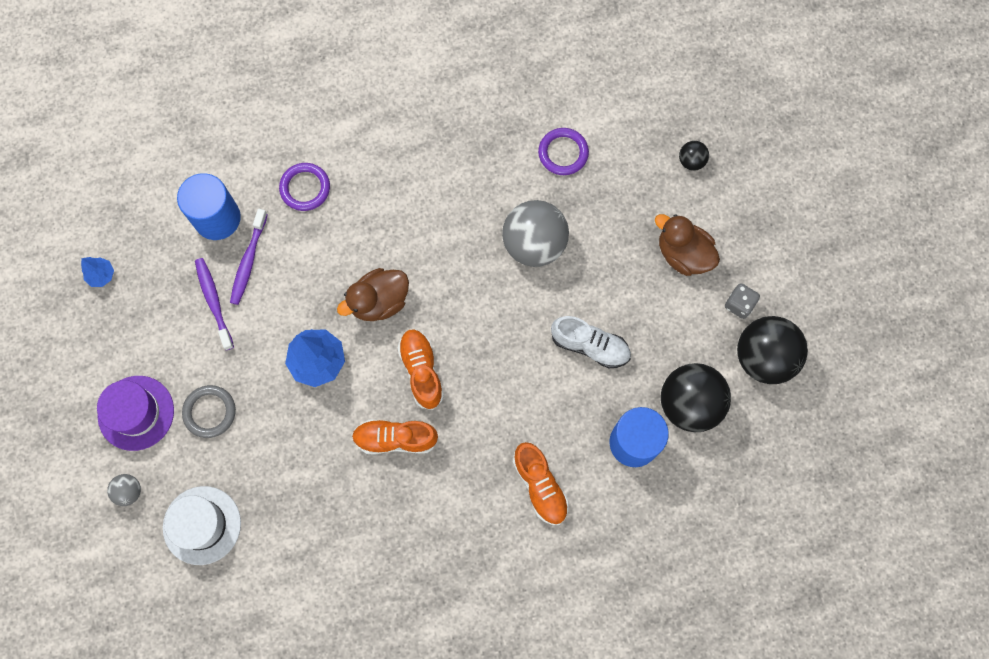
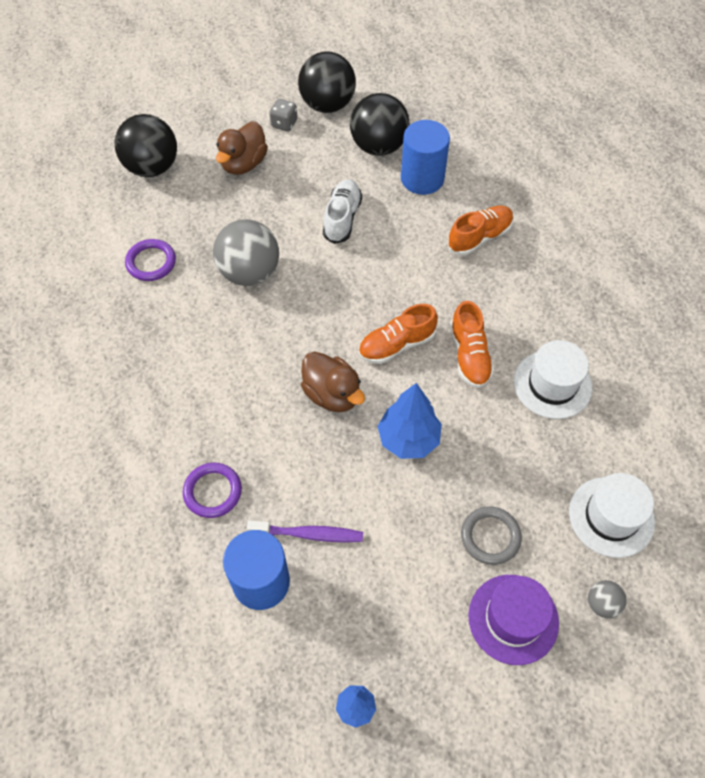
camera: 100 degrees left, 15 degrees down
purple toothbrush [195,258,234,350] -> none
black ball [679,141,709,171] -> black ball [115,114,177,177], size x2.17
none -> white hat [514,340,592,419]

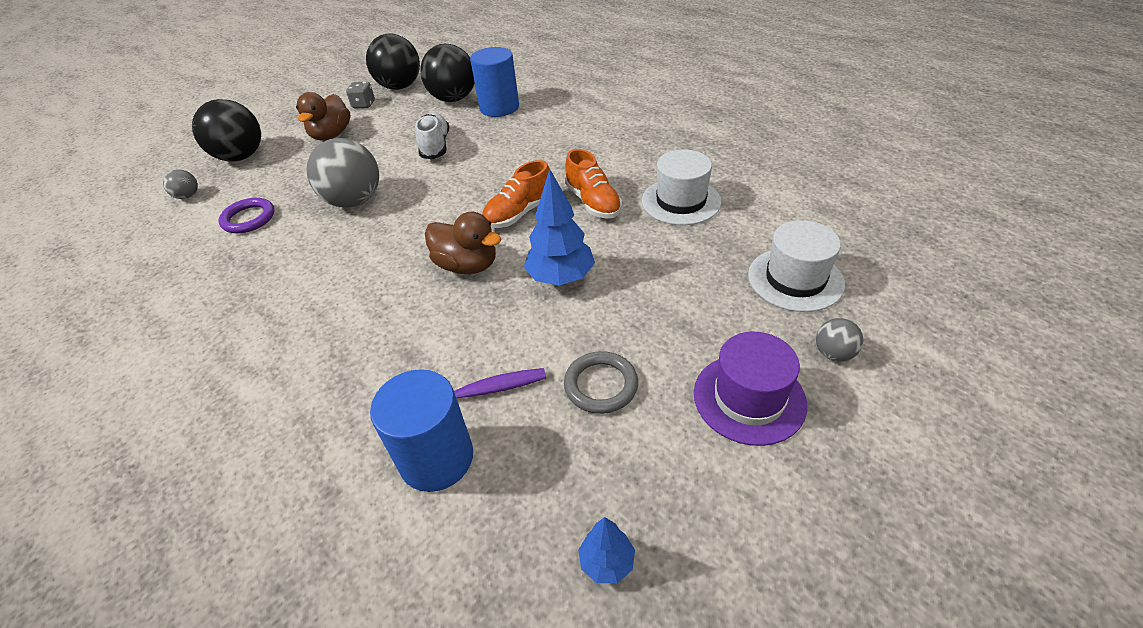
camera: 15 degrees left, 15 degrees down
purple ring [183,463,242,518] -> none
orange shoe [447,205,514,256] -> none
grey ring [461,506,522,565] -> grey ring moved to [564,351,638,414]
none -> grey ball [163,169,198,199]

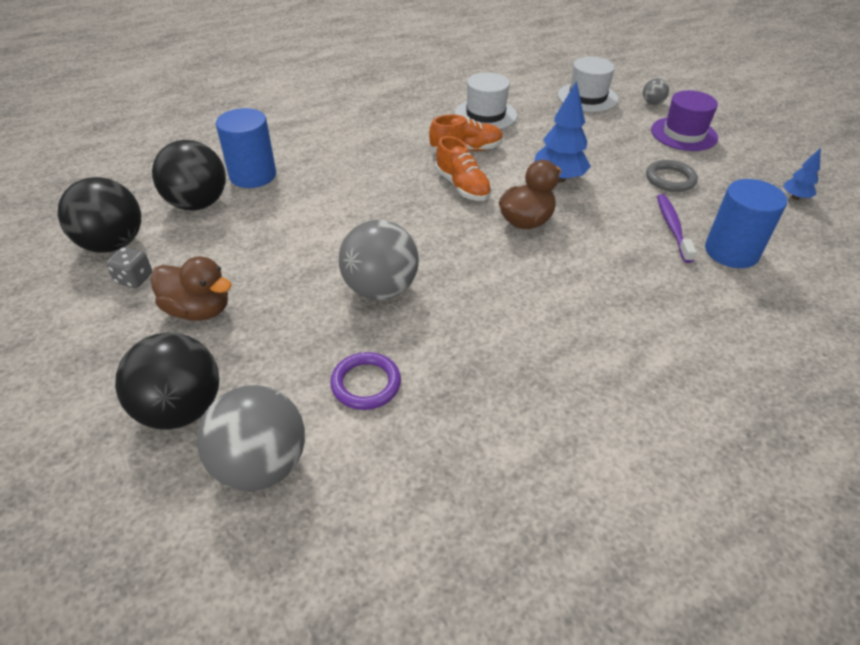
camera: 80 degrees left, 0 degrees up
grey ball [163,169,198,199] -> grey ball [197,385,305,491], size x2.17
white shoe [415,112,449,159] -> none

